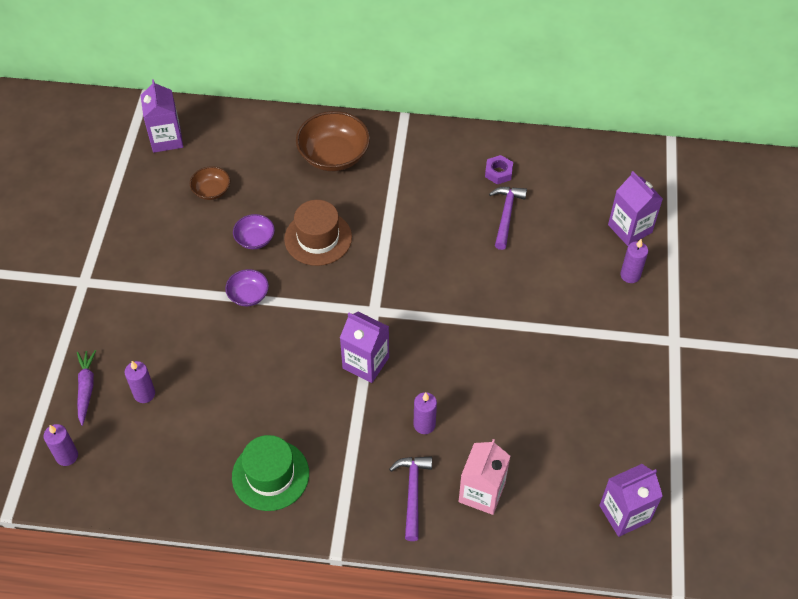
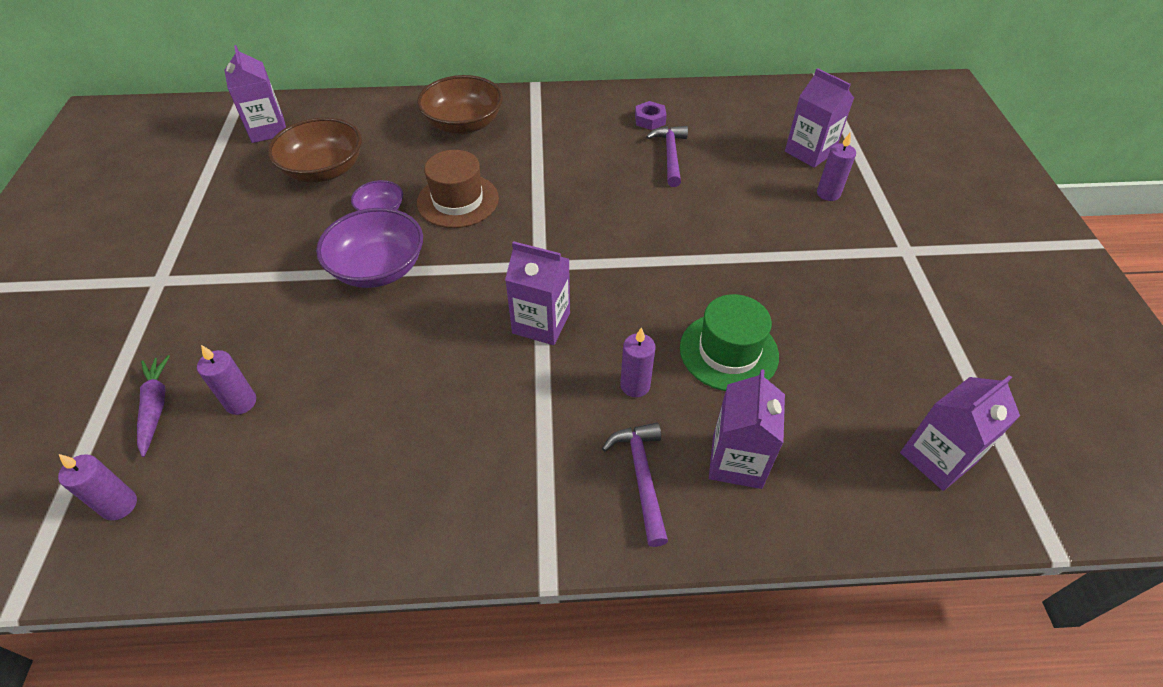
camera: 10 degrees left, 5 degrees down
brown bowl [190,166,230,200] -> brown bowl [268,118,362,183], size x1.85
purple bowl [225,269,269,306] -> purple bowl [316,208,423,288], size x1.85
green hat [232,435,309,511] -> green hat moved to [680,294,779,391]
pink carton [459,439,510,515] -> purple carton [709,369,785,489]

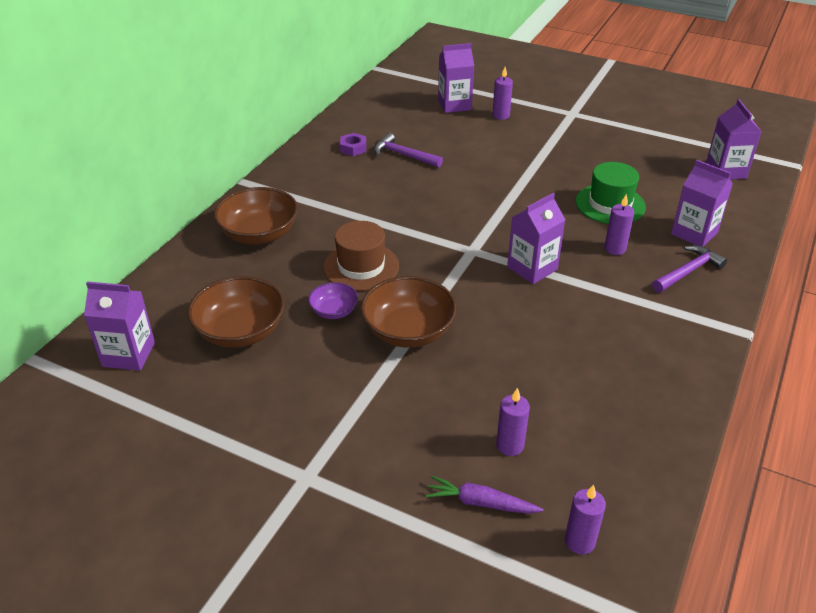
camera: 60 degrees left, 10 degrees down
purple bowl [316,208,423,288] -> brown bowl [361,276,457,348]
purple hammer [602,423,668,547] -> purple hammer turned 120 degrees clockwise [652,245,727,292]

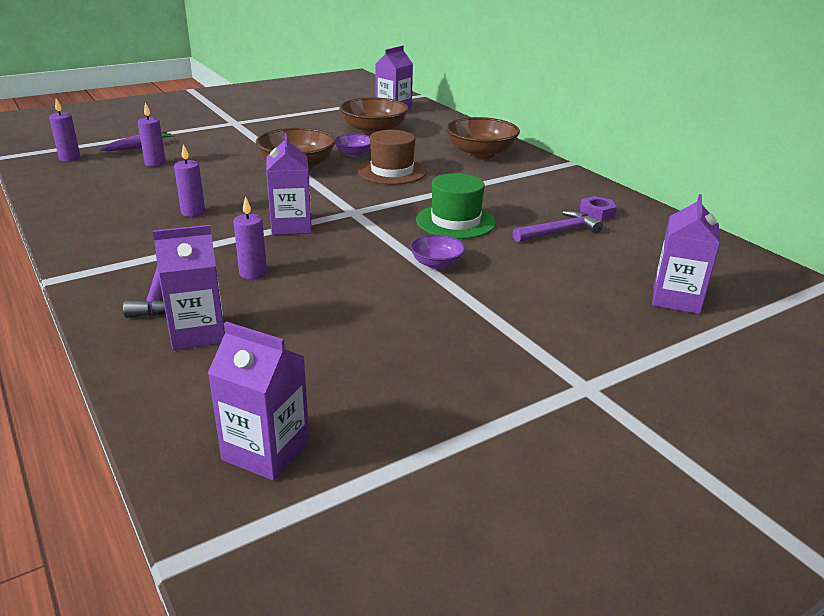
camera: 120 degrees right, 10 degrees down
purple candle [492,67,513,120] -> purple candle moved to [174,144,205,217]
green hat [576,162,646,224] -> green hat moved to [416,173,496,239]
none -> purple bowl [410,234,466,269]

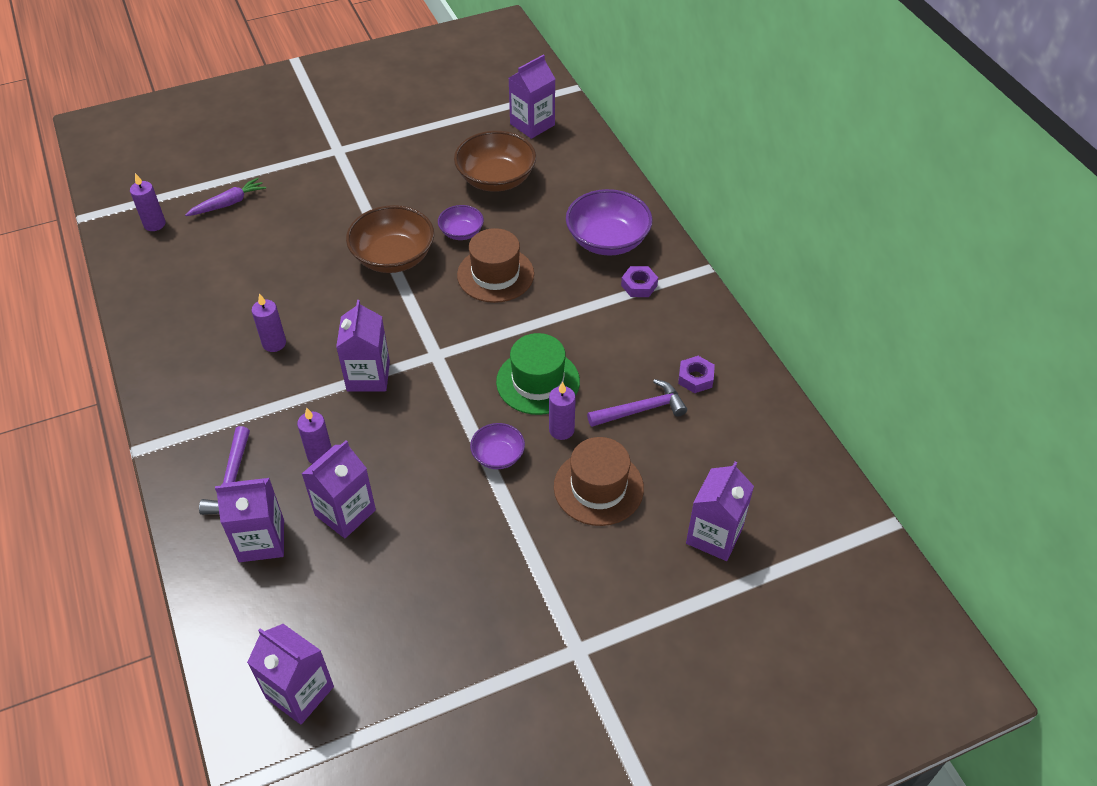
camera: 10 degrees right, 20 degrees up
purple candle [138,103,166,167] -> purple candle moved to [549,381,576,440]
brown bowl [446,117,520,159] -> purple bowl [566,189,653,256]
none -> purple carton [302,440,376,538]
none -> brown hat [554,437,644,526]
none -> purple nut [621,266,658,297]

